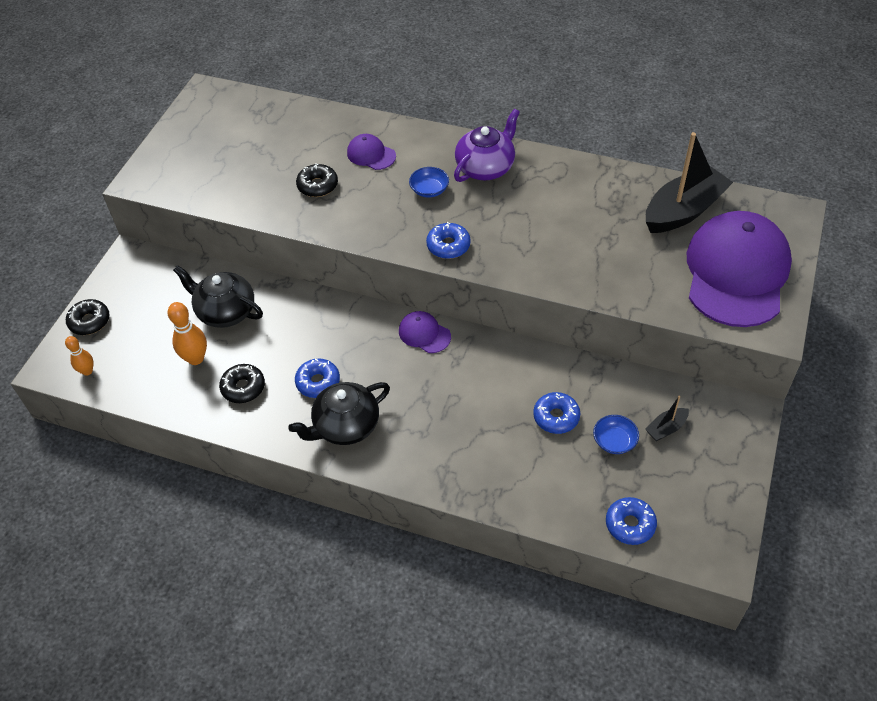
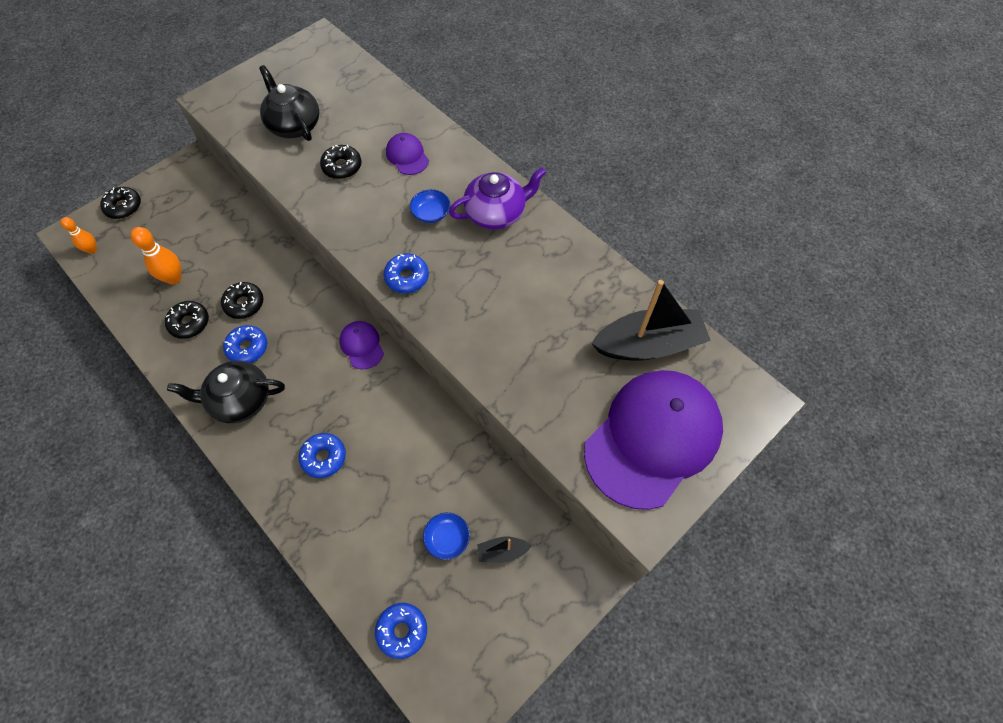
camera: 25 degrees right, 10 degrees up
black teapot [173,265,263,328] -> black teapot moved to [259,65,319,141]
blue donut [533,392,580,434] -> blue donut moved to [299,433,346,478]
none -> black donut [221,282,263,319]

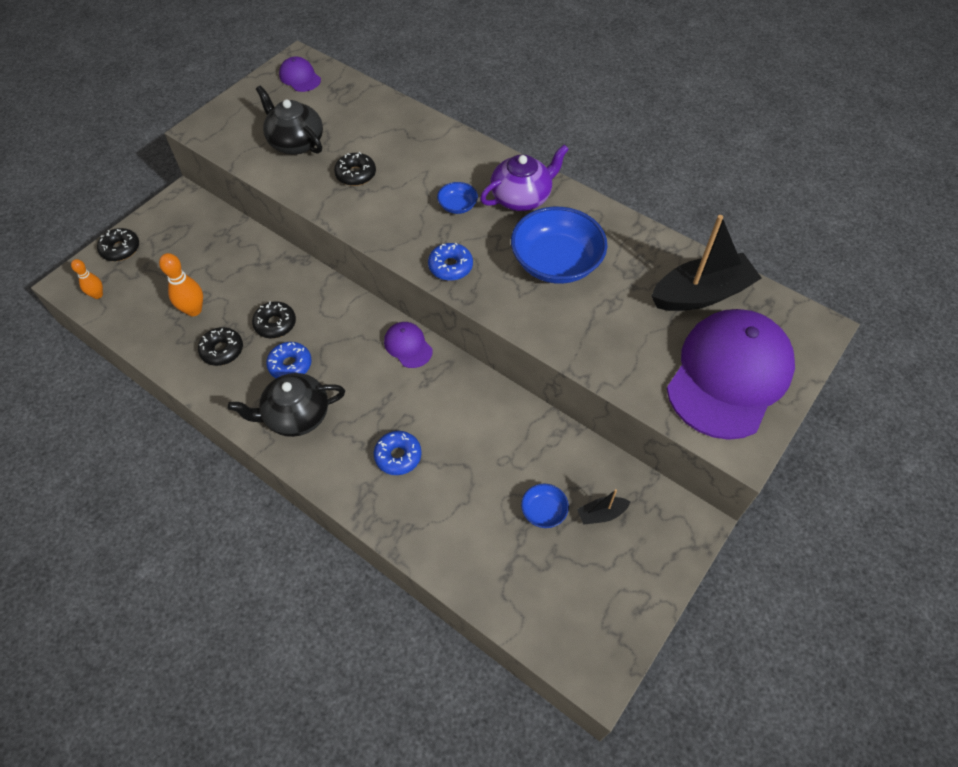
camera: 10 degrees left, 5 degrees down
blue donut [375,603,427,659] -> none
purple cap [386,133,429,175] -> purple cap moved to [279,57,321,92]
none -> blue bowl [511,207,608,284]

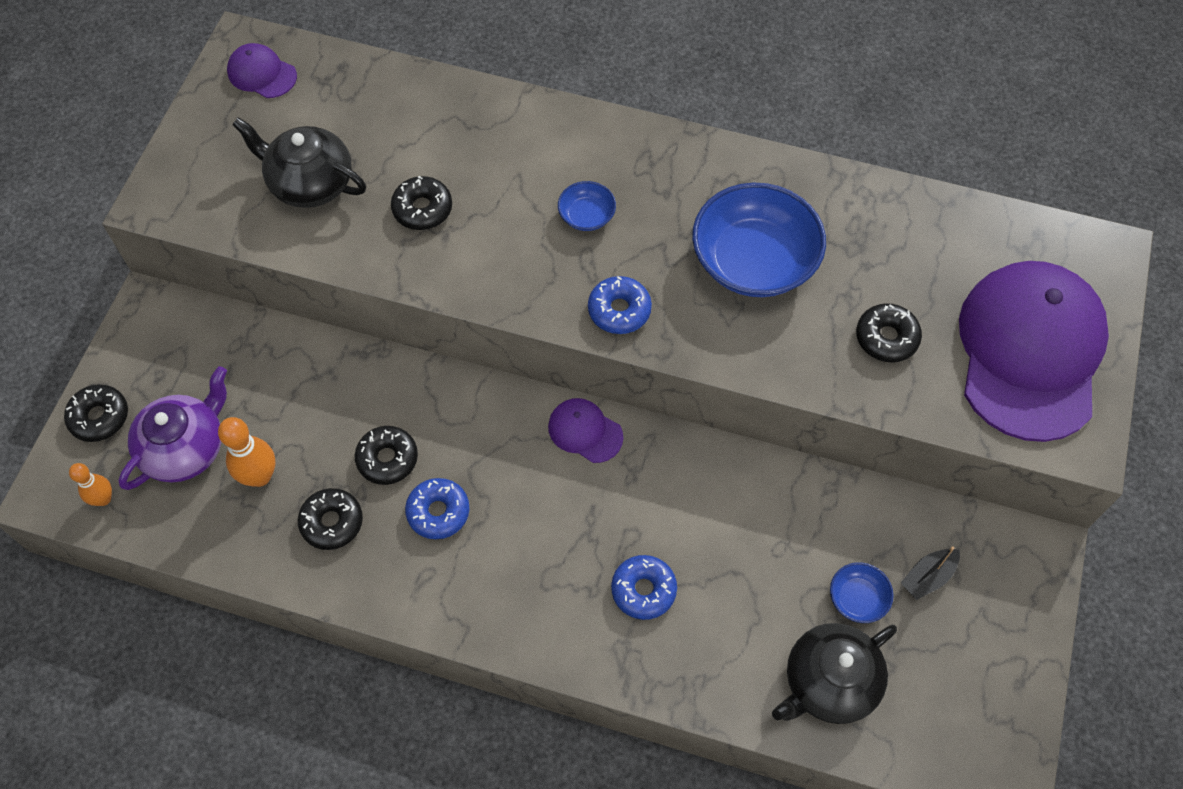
camera: 20 degrees left, 5 degrees up
black teapot [228,373,345,437] -> black teapot moved to [772,623,897,724]
purple teapot [480,145,569,211] -> purple teapot moved to [118,366,227,490]
black boat [652,215,762,311] -> none
none -> black donut [856,303,922,362]

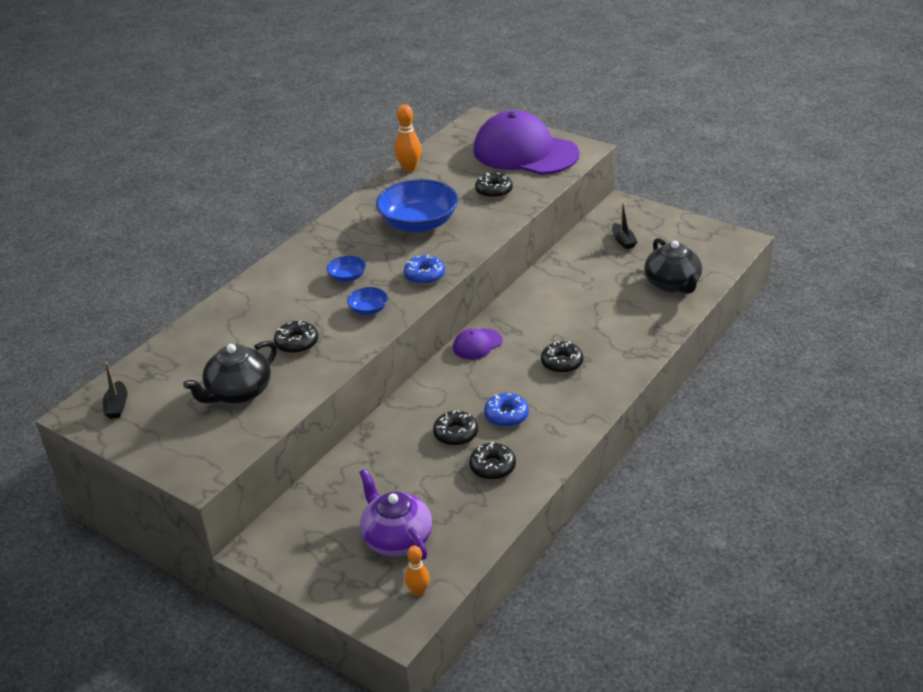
camera: 70 degrees left, 25 degrees down
black donut [64,384,128,442] -> black donut moved to [541,341,583,373]
orange bowling pin [218,417,275,487] -> orange bowling pin moved to [394,104,421,172]
purple cap [227,43,297,98] -> black boat [103,362,127,419]
blue donut [611,555,677,620] -> none
blue bowl [830,562,894,623] -> blue bowl moved to [347,287,388,315]

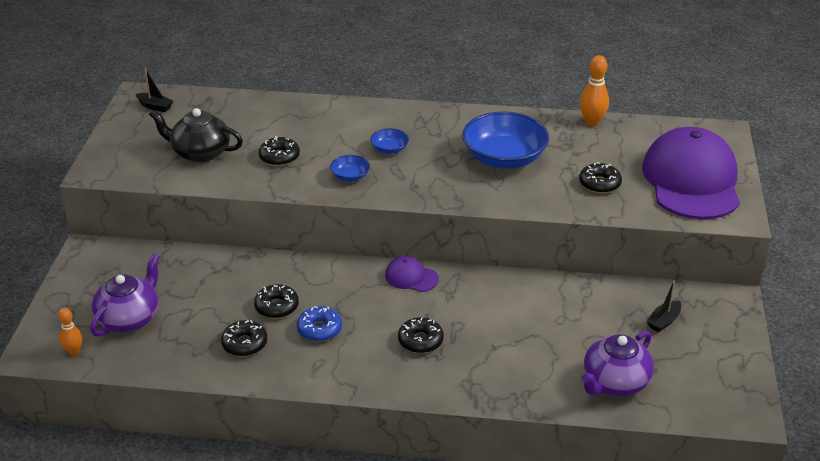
camera: 60 degrees right, 0 degrees up
black boat [103,362,127,419] -> black boat turned 120 degrees counterclockwise [136,68,173,112]
blue donut [404,255,445,285] -> none
black teapot [644,238,702,294] -> purple teapot [581,331,654,396]

